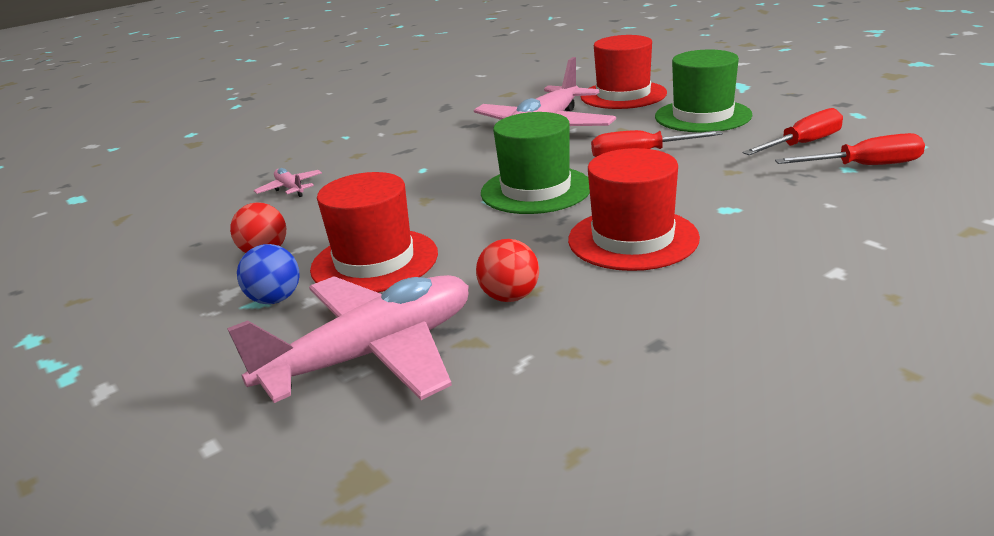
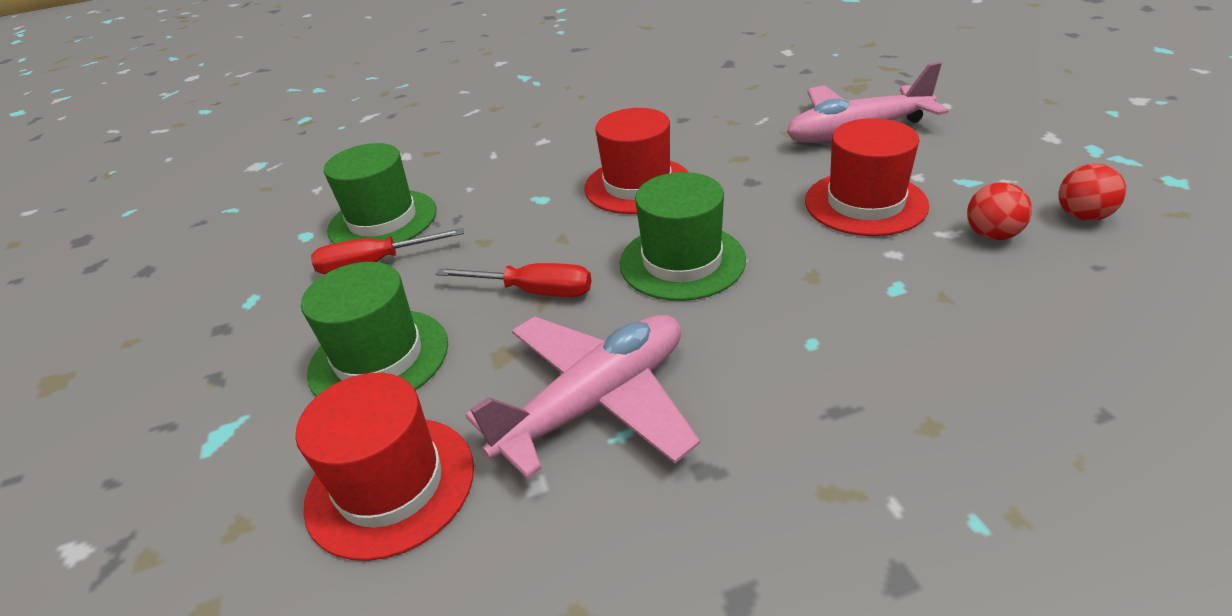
camera: 160 degrees left, 10 degrees up
blue ball [237,244,299,304] -> none
pink plane [254,168,322,197] -> none
red ball [476,239,539,302] -> red ball moved to [1059,164,1126,221]
red screwdriver [775,133,925,165] -> green hat [324,143,437,244]

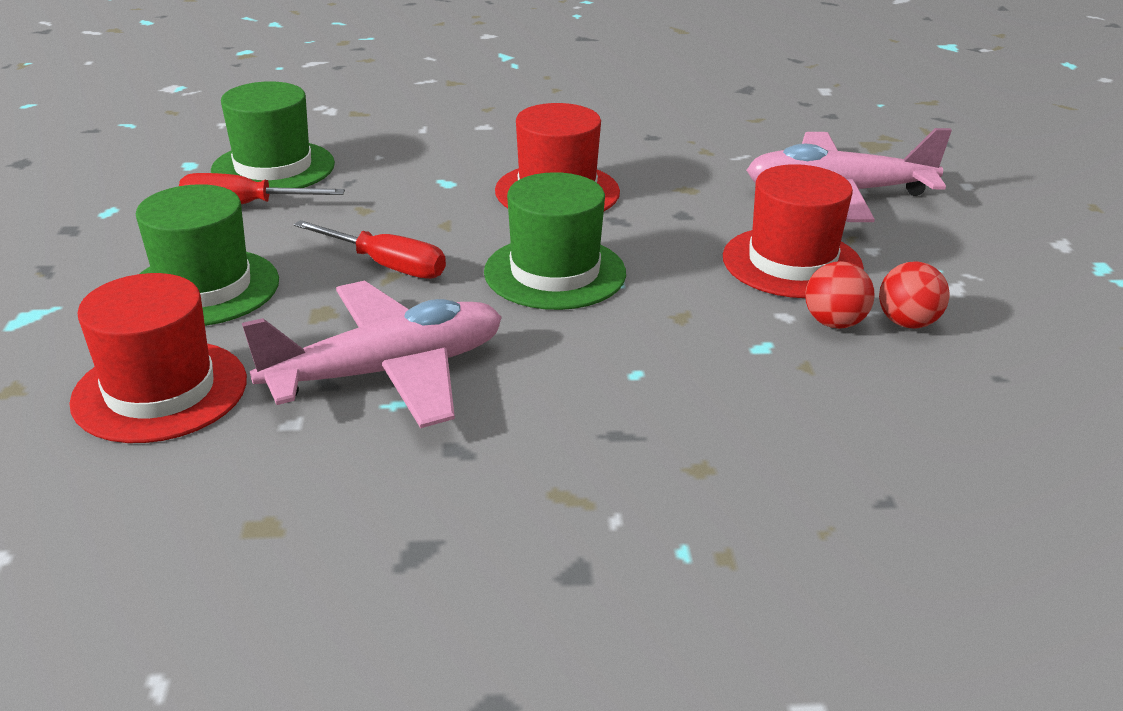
camera: 10 degrees right, 5 degrees down
red ball [1059,164,1126,221] -> red ball moved to [805,261,875,329]

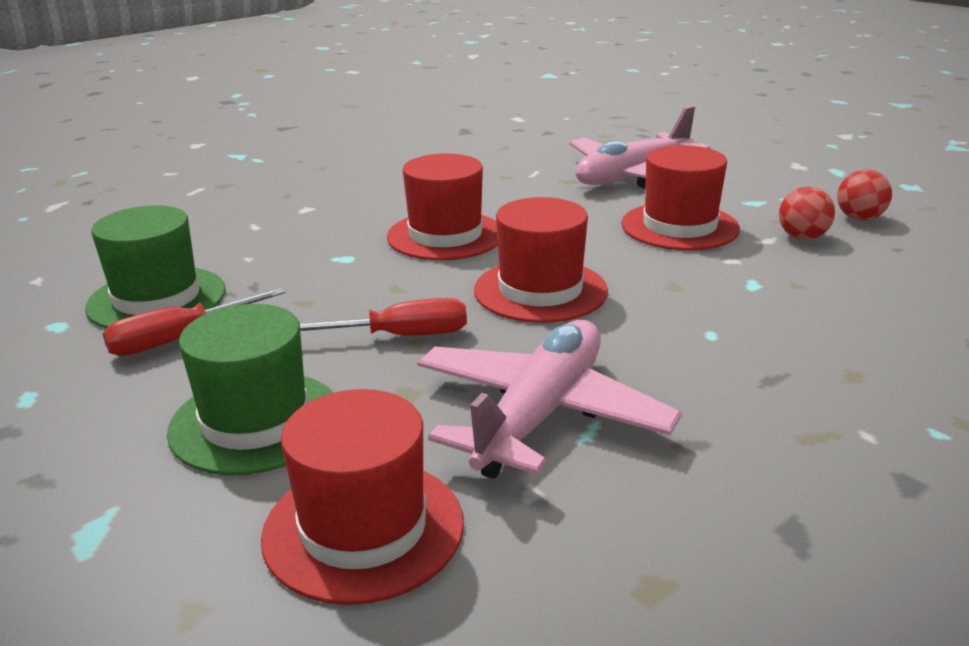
camera: 35 degrees left, 5 degrees down
green hat [484,172,626,310] -> red hat [474,197,608,323]
red ball [805,261,875,329] -> red ball moved to [837,170,892,221]

